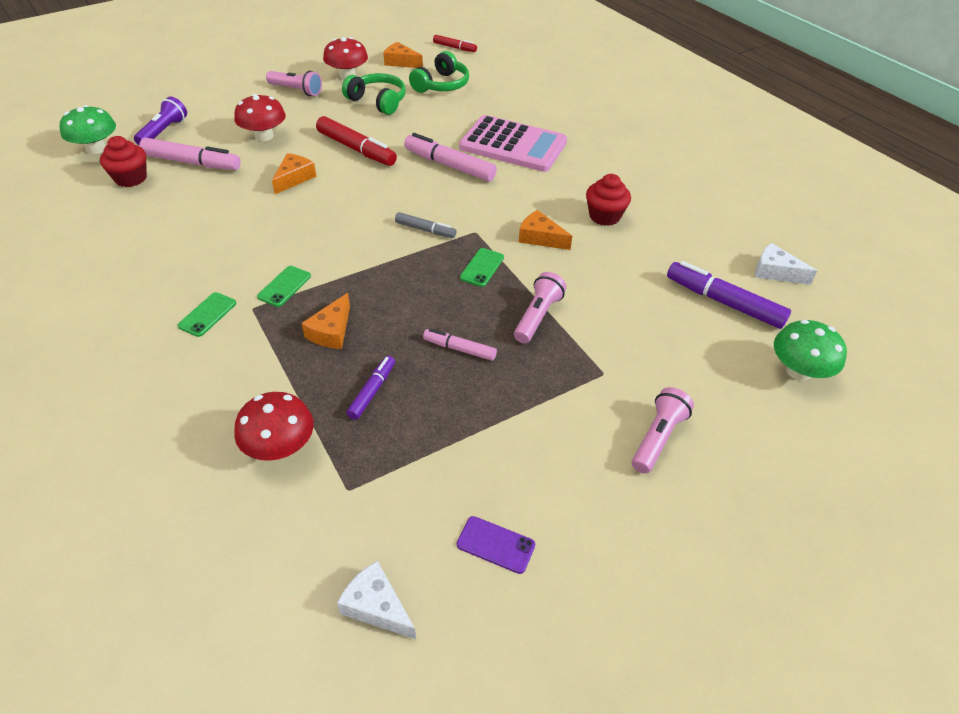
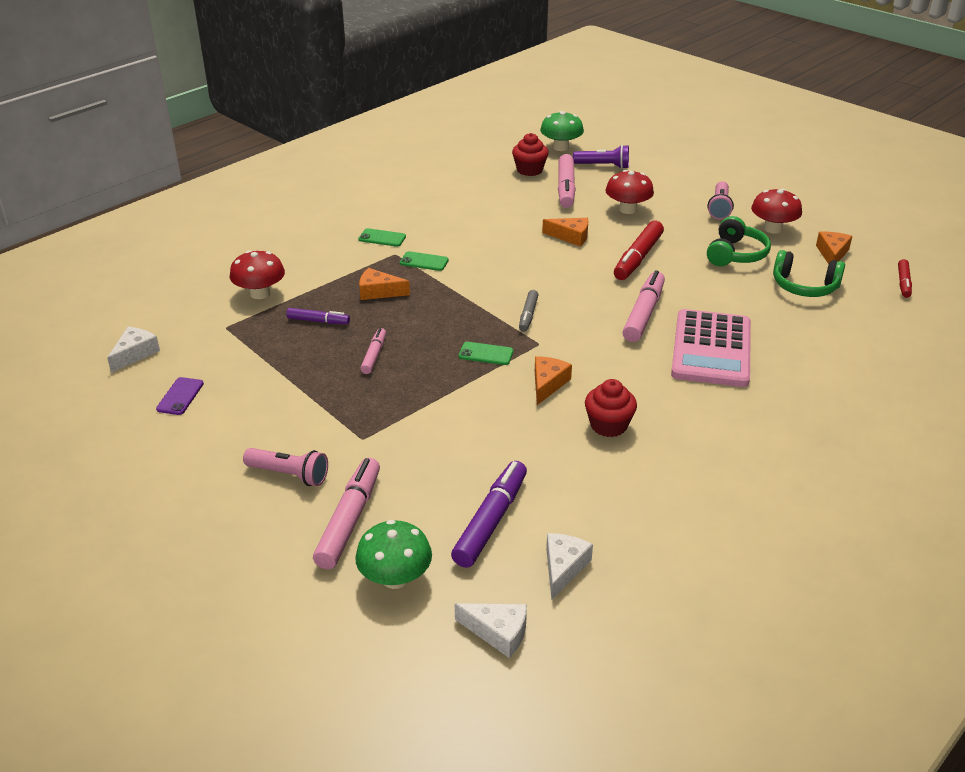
camera: 80 degrees right, 10 degrees down
pink flashlight [514,272,566,343] -> none
none -> pink marker [313,458,380,569]
none -> white cheese [455,603,527,658]

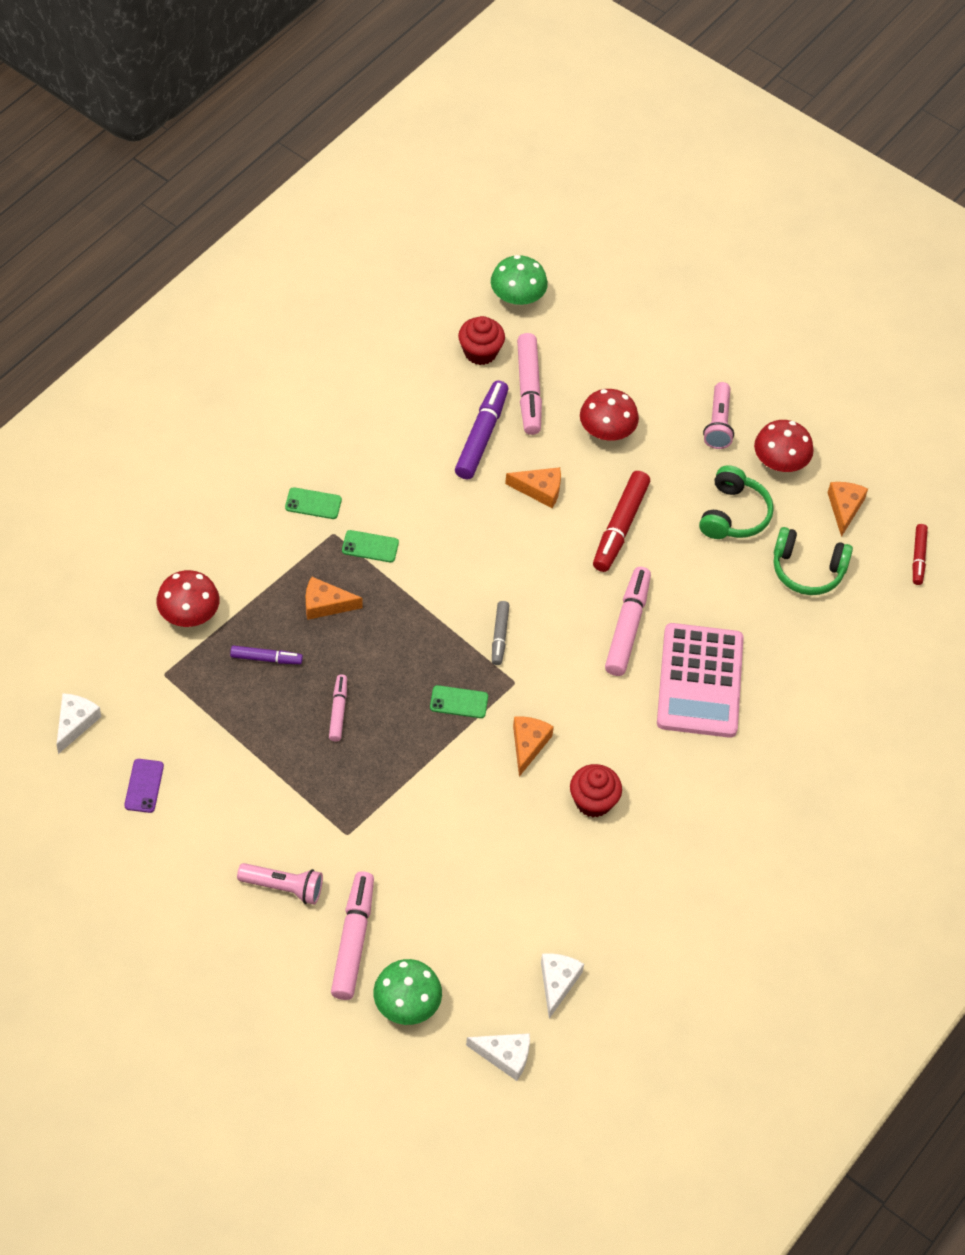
camera: 10 degrees left, 20 degrees up
purple marker [451,461,527,568] -> purple marker moved to [455,380,508,479]
purple flashlight [573,145,629,169] -> none

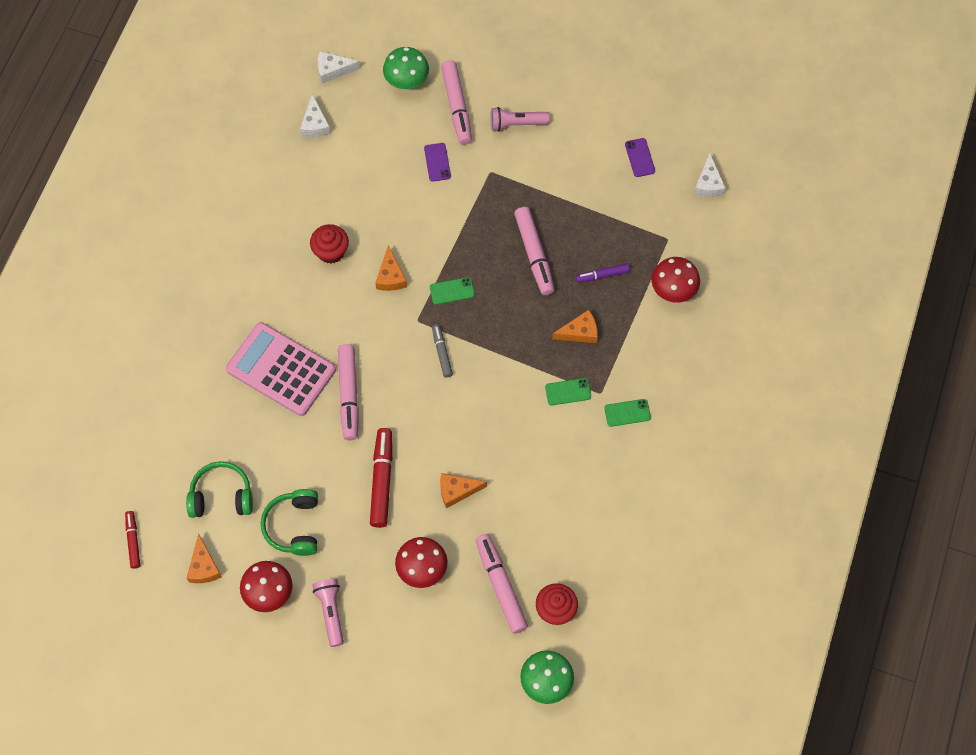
camera: 165 degrees right, 10 degrees up
pink marker [329,675,347,742] -> pink marker [514,207,555,295], size x1.75
purple marker [455,380,508,479] -> none
pink calculator [657,623,744,738] -> pink calculator turned 45 degrees counterclockwise [226,322,336,416]
none -> purple phone [424,143,451,182]

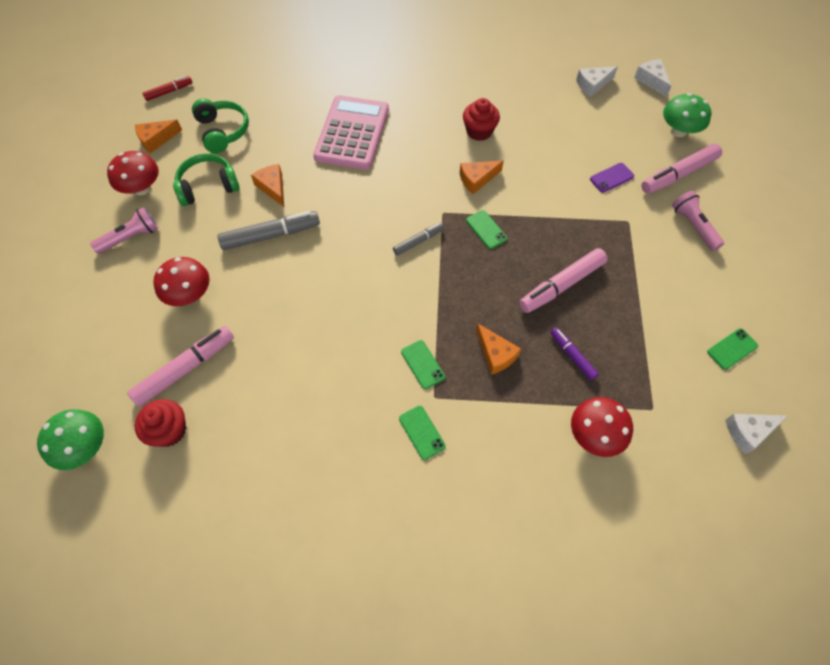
camera: 70 degrees right, 5 degrees down
pink marker [338,344,359,440] -> none
red marker [370,428,392,528] -> grey marker [217,211,320,250]
orange cheese [440,473,487,508] -> orange cheese moved to [251,164,284,207]
purple phone [625,138,655,177] -> green phone [707,328,758,370]

